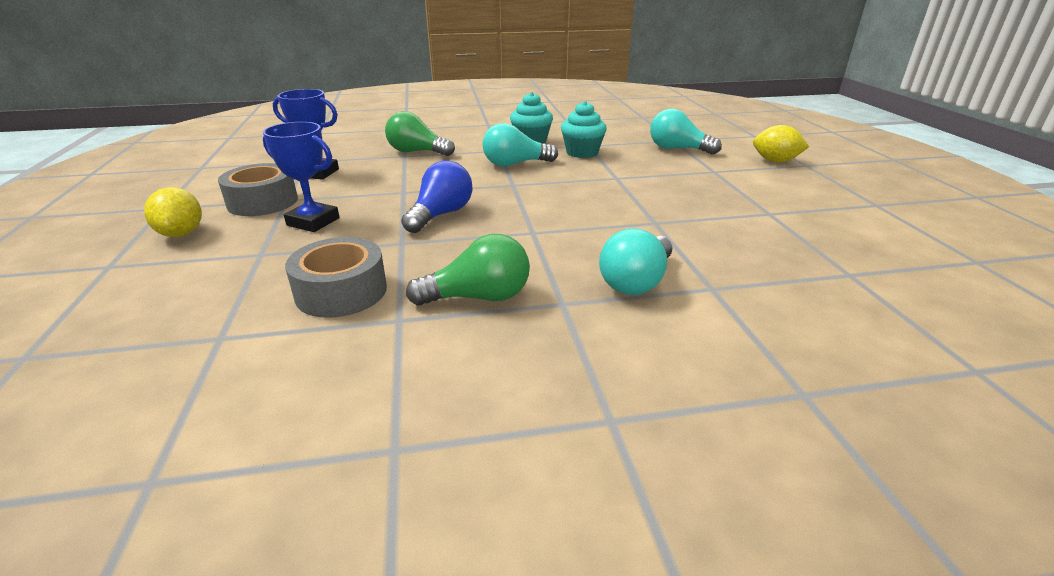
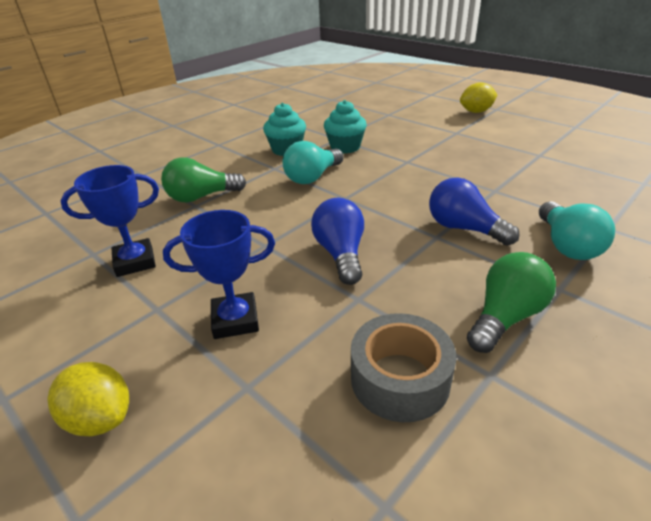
camera: 35 degrees left, 5 degrees up
grey tape [218,163,298,216] -> none
turquoise light bulb [650,109,722,155] -> none
none -> blue light bulb [429,177,519,246]

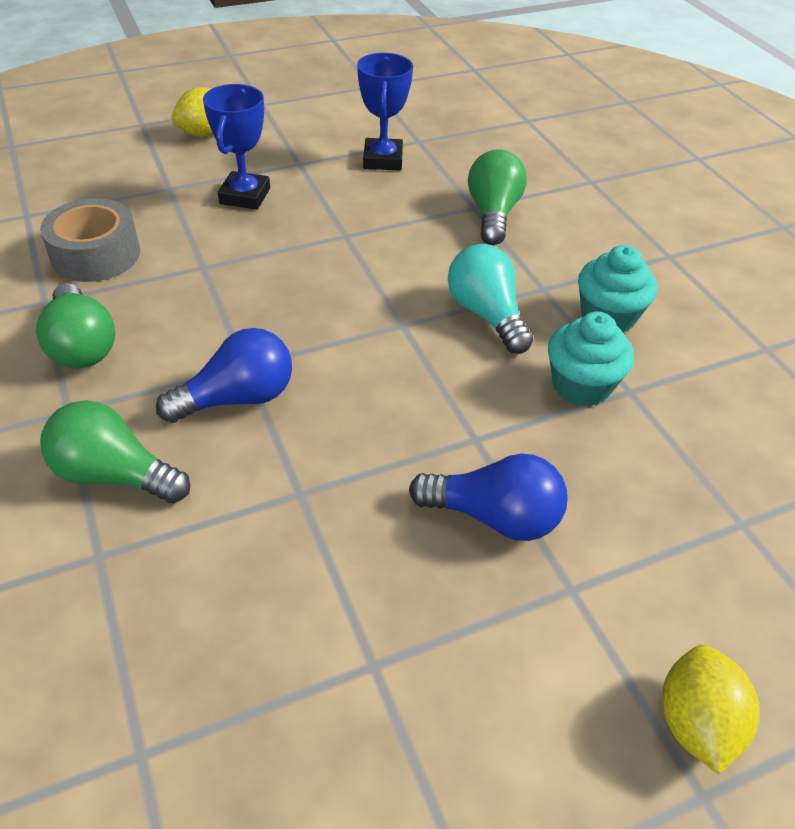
camera: 110 degrees right, 10 degrees up
blue light bulb [311,198,364,285] -> blue light bulb moved to [409,454,568,541]
turquoise light bulb [539,201,615,260] -> green light bulb [40,400,190,503]

